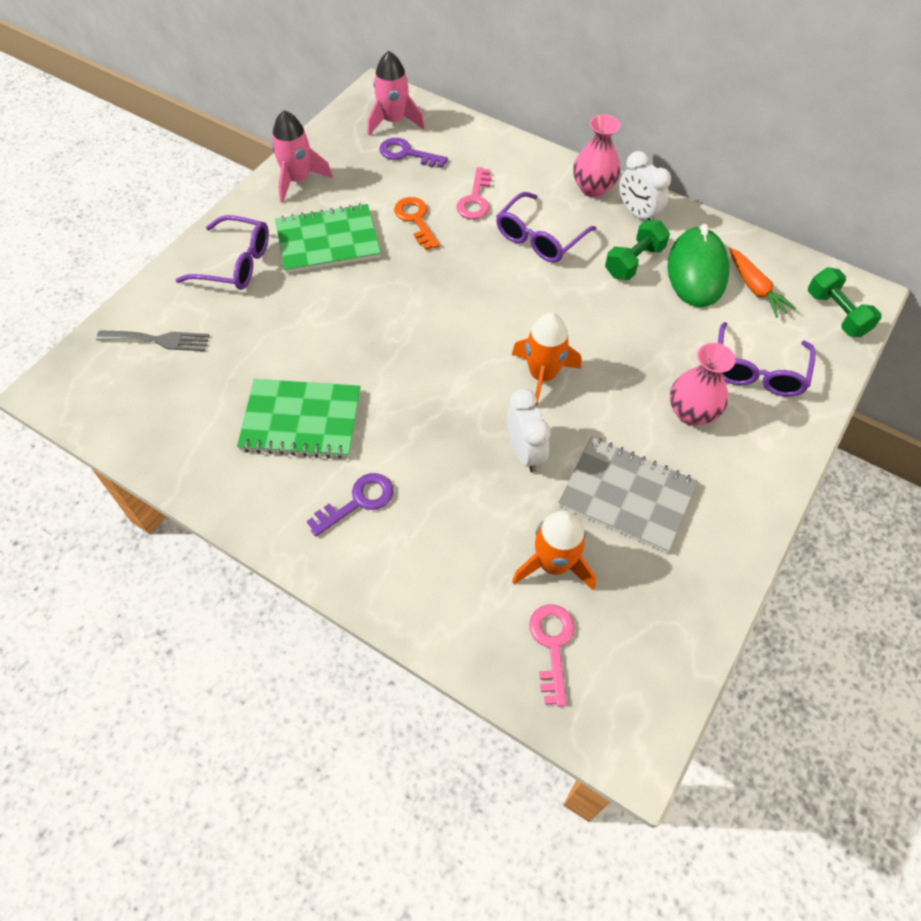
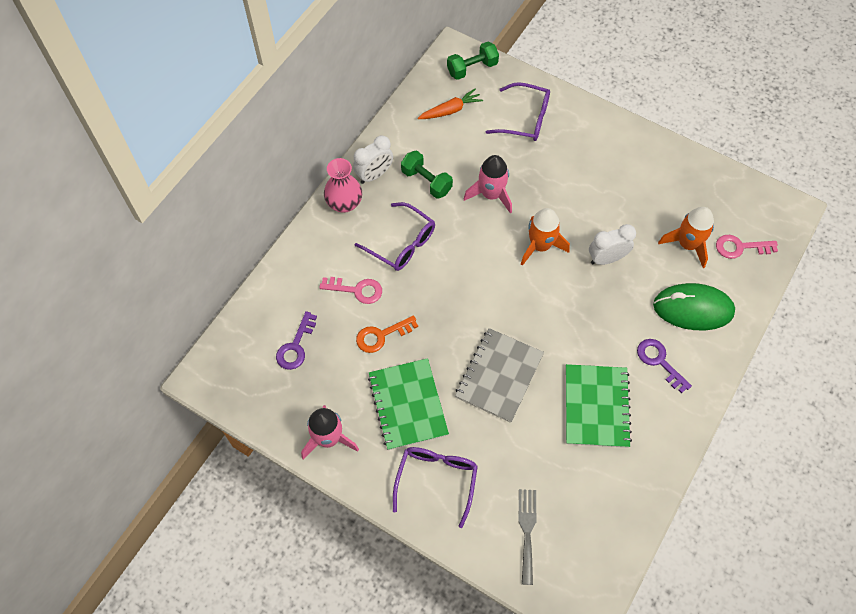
camera: 90 degrees left, 5 degrees up
pink rocket [367,51,425,136] -> pink rocket moved to [464,155,512,214]
grey notebook [558,437,698,553] -> grey notebook moved to [455,328,544,423]
green mouse [667,224,729,307] -> green mouse moved to [653,283,735,330]
pink vase [670,343,735,426] -> none

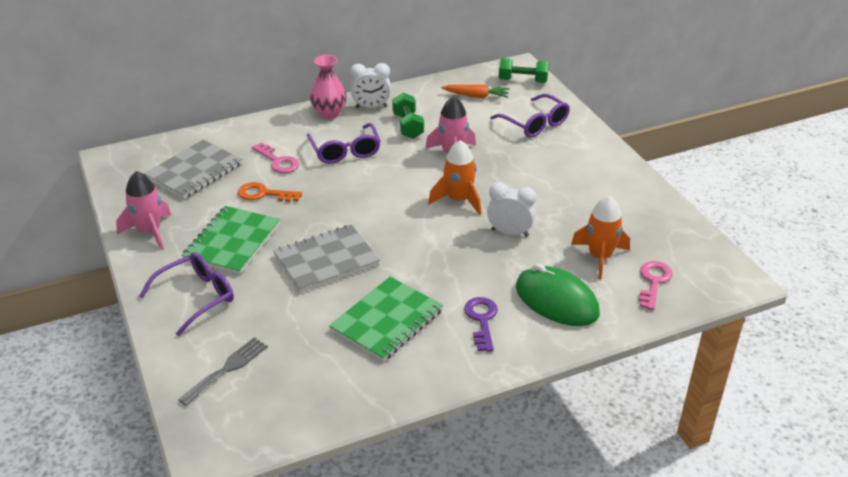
camera: 35 degrees right, 25 degrees down
purple key [276,311,317,370] -> grey notebook [144,139,242,199]
pink key [716,235,778,259] -> pink key turned 75 degrees clockwise [638,261,673,310]

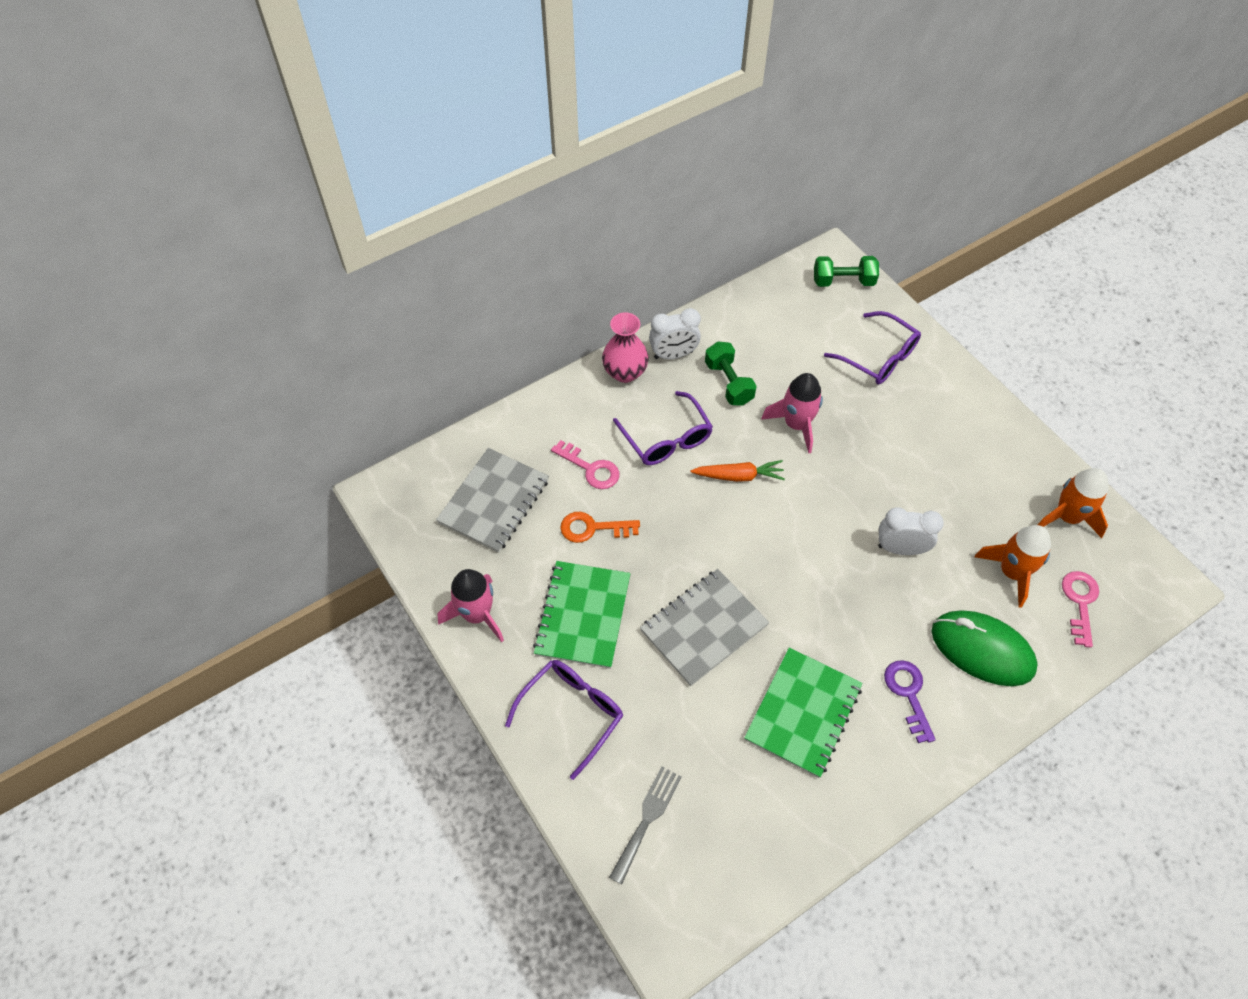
camera: 10 degrees left, 20 degrees up
orange rocket [428,140,481,215] -> orange rocket moved to [1038,468,1109,538]
orange carrot [441,84,509,98] -> orange carrot moved to [691,460,785,482]

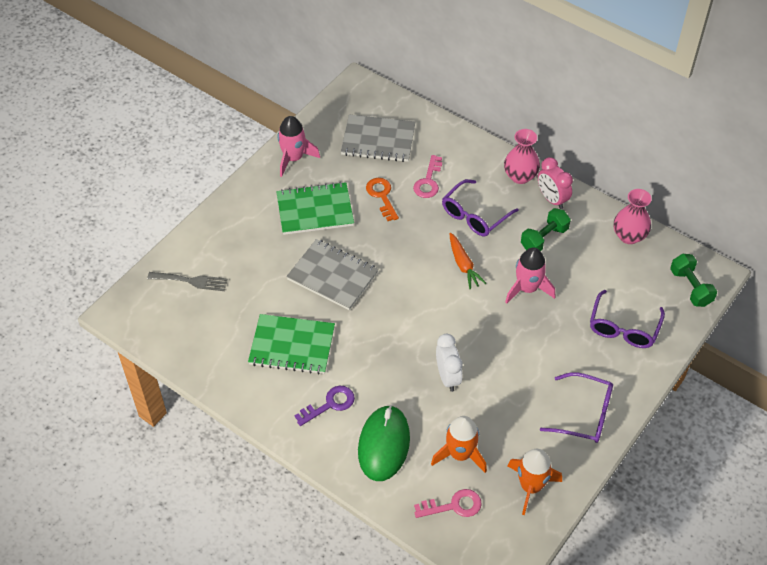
camera: 70 degrees right, 5 degrees down
purple glasses [505,660,623,780] -> purple glasses moved to [540,372,613,443]
white clock [649,308,701,359] -> pink clock [538,157,573,209]
none -> pink vase [614,189,652,244]

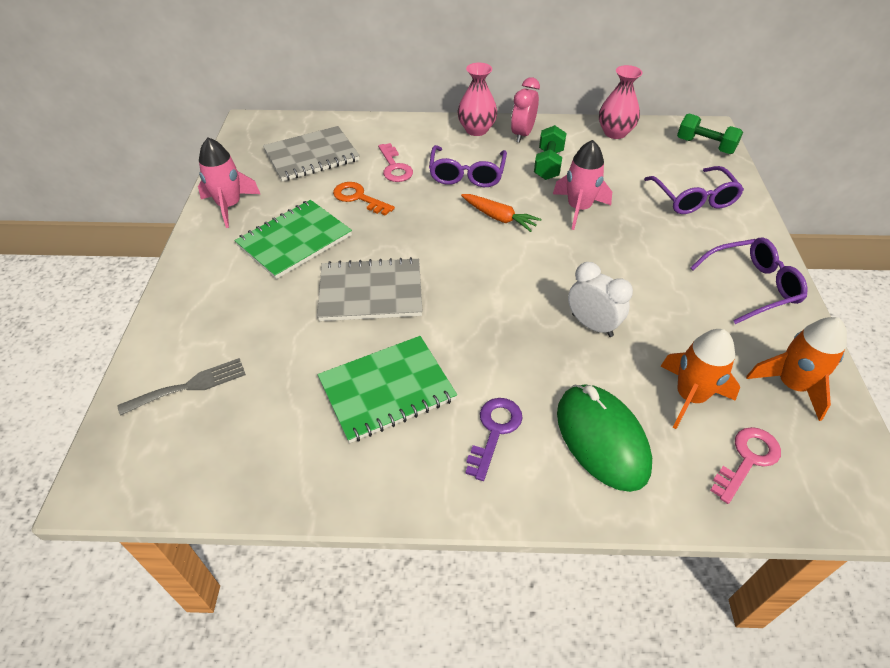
camera: 35 degrees left, 5 degrees down
pink clock [538,157,573,209] -> pink clock turned 90 degrees clockwise [511,78,540,143]

